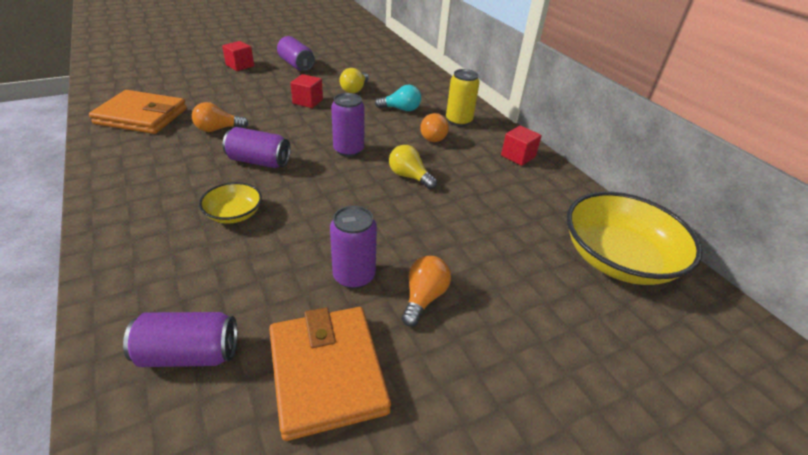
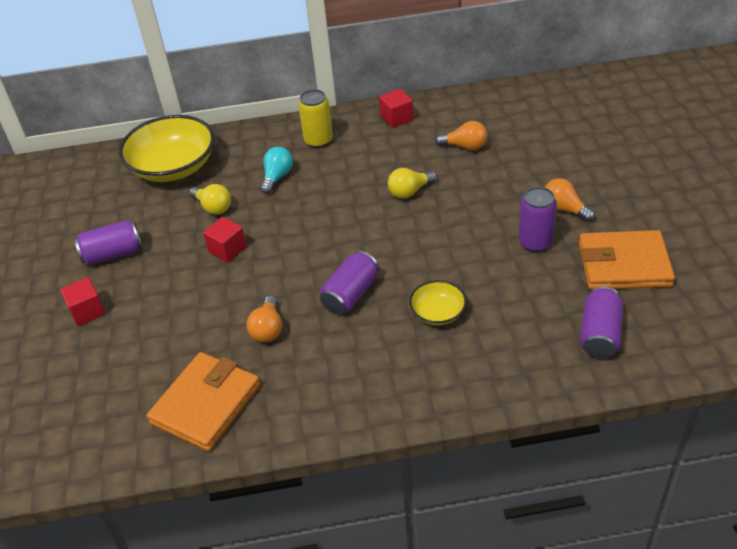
camera: 65 degrees left, 5 degrees up
purple can [331,93,365,157] -> none
orange light bulb [420,113,449,142] -> orange light bulb moved to [435,121,487,150]
yellow bowl [567,192,702,285] -> yellow bowl moved to [119,115,215,182]

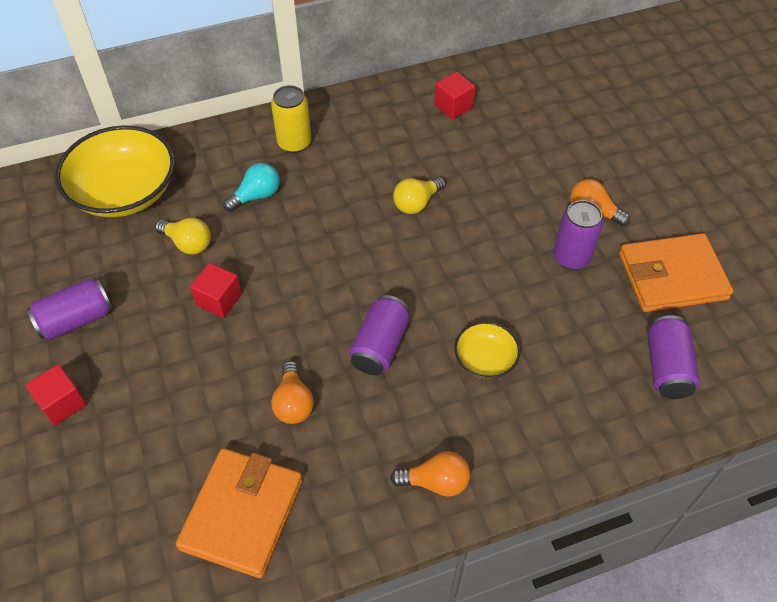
camera: 15 degrees left, 10 degrees up
turquoise light bulb [261,147,293,194] -> turquoise light bulb turned 45 degrees clockwise [223,163,280,212]
red cube [379,89,413,128] -> red cube moved to [434,72,476,120]
orange light bulb [435,121,487,150] -> orange light bulb moved to [390,451,470,497]

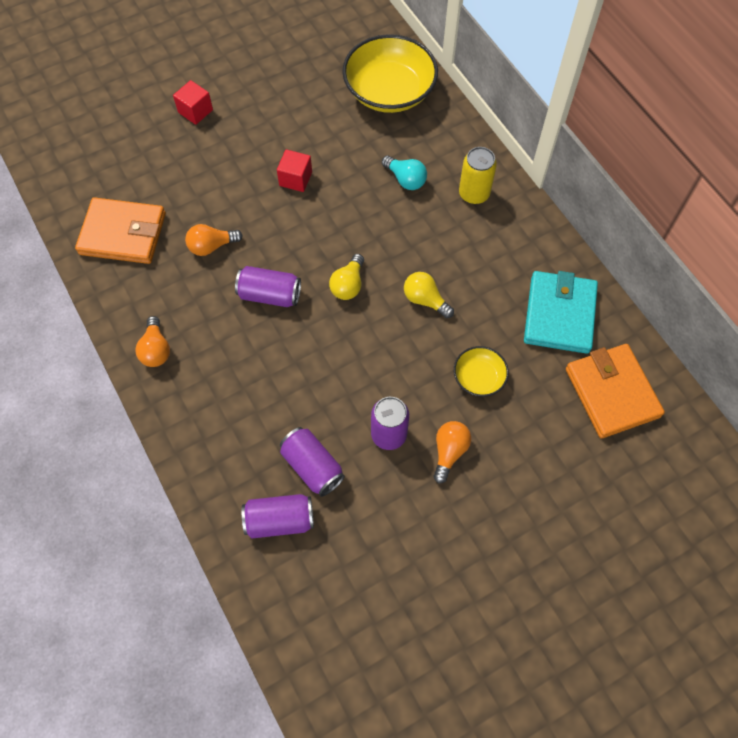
camera: 80 degrees right, 10 degrees up
purple can [27,278,113,340] -> purple can moved to [280,427,345,497]
yellow light bulb [155,218,211,254] -> yellow light bulb moved to [329,254,364,300]
red cube [434,72,476,120] -> turquoise wallet [524,271,598,354]
yellow bowl [455,321,520,379] -> yellow bowl moved to [454,346,509,397]
orange wallet [619,233,733,312] -> orange wallet moved to [566,344,665,438]

